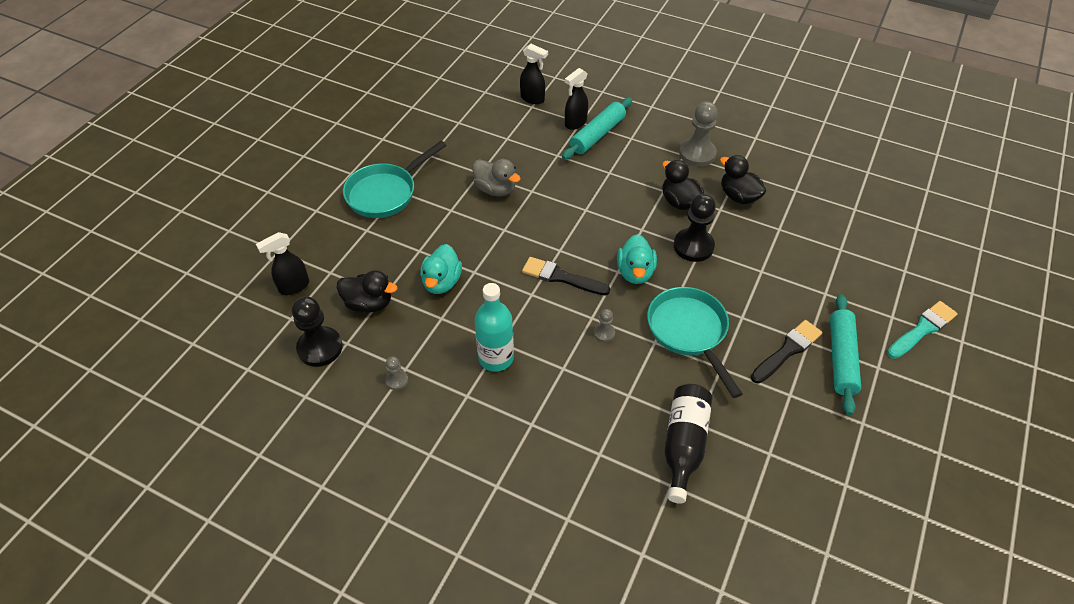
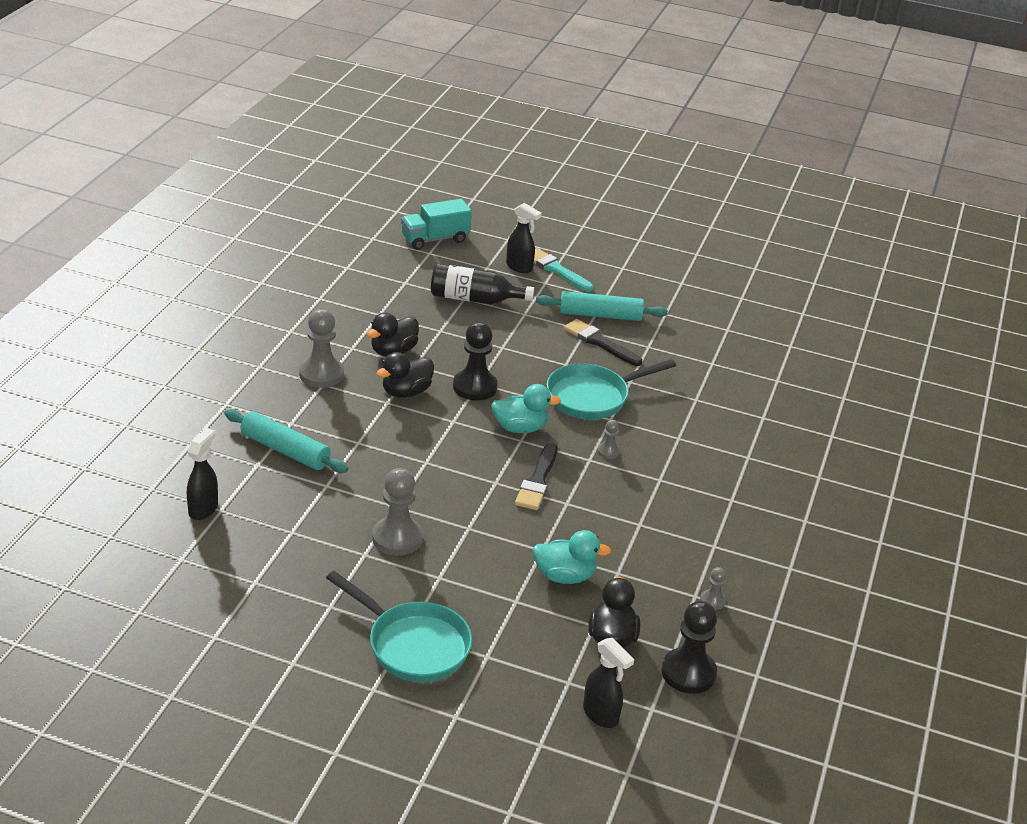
camera: 100 degrees left, 15 degrees down
grey duck [472,159,521,196] -> grey pawn [372,468,423,556]
turquoise bottle [475,283,514,372] -> none
black spray bottle [565,68,588,130] -> black spray bottle moved to [506,203,542,273]
black bottle [664,384,712,504] -> black bottle moved to [431,263,534,304]
none -> turquoise truck [401,199,472,250]

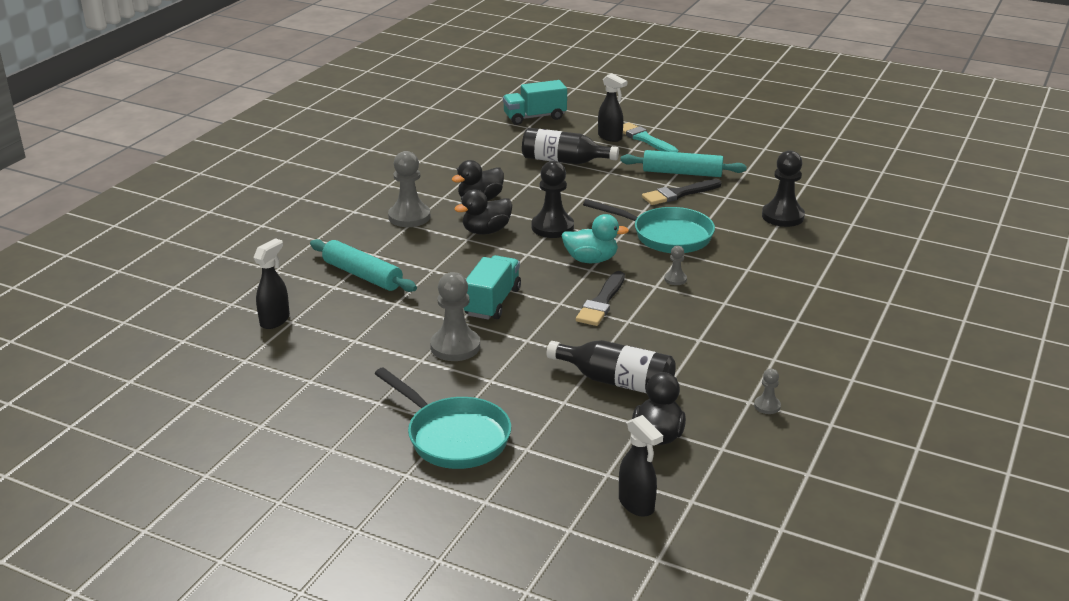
camera: 10 degrees right, 5 degrees down
turquoise duck [533,530,611,584] -> black bottle [547,340,676,393]
turquoise pan [547,359,676,420] -> turquoise pan turned 135 degrees counterclockwise [583,199,715,253]
black brush [564,319,642,366] -> black brush turned 75 degrees counterclockwise [642,179,722,205]
black pawn [661,601,717,694] -> black pawn moved to [762,150,805,227]
none -> turquoise truck [464,255,521,320]

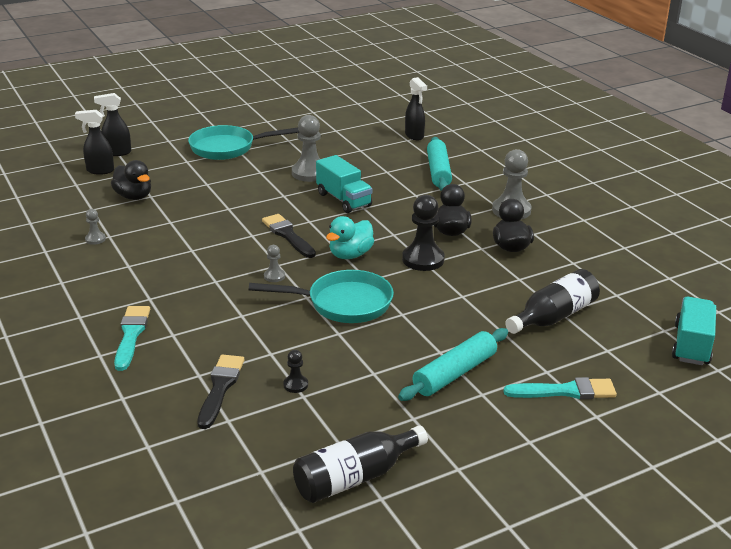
camera: 125 degrees right, 0 degrees up
turquoise rolling pin [310,239,417,292] -> turquoise rolling pin turned 75 degrees counterclockwise [427,137,452,191]
black bottle [547,340,676,393] -> black bottle moved to [293,425,428,503]
turquoise pan [583,199,715,253] -> turquoise pan turned 150 degrees counterclockwise [249,270,394,323]
black spray bottle [598,73,627,142] -> black spray bottle moved to [94,93,131,156]
black brush [642,179,722,205] -> black brush moved to [197,354,244,429]
black pawn [762,150,805,227] -> black pawn [283,350,308,393], size x0.49
none -> turquoise brush [114,306,150,371]

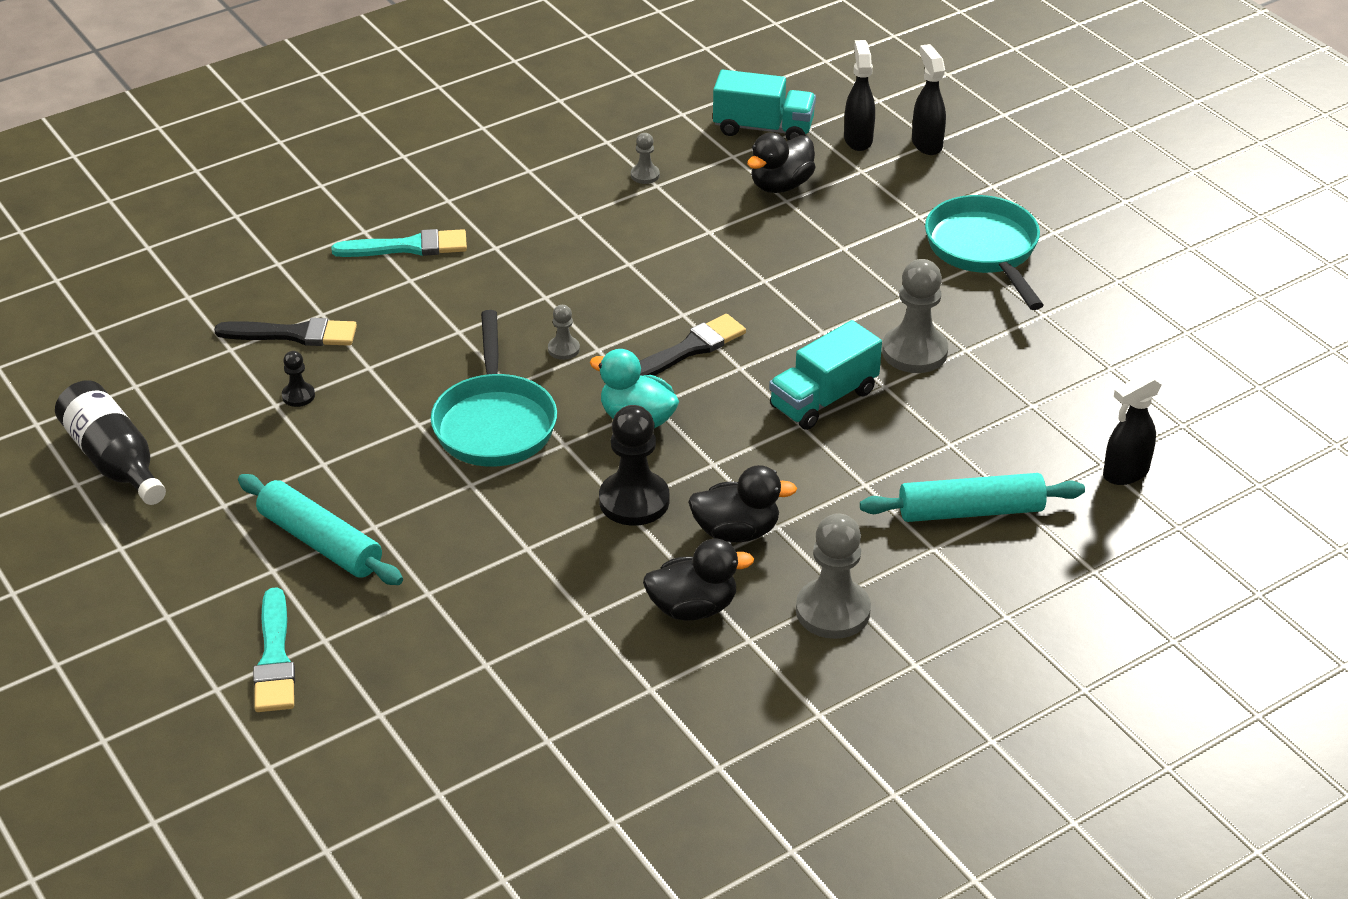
camera: 85 degrees right, 10 degrees up
black bottle [505,269,600,334] -> none
turquoise truck [672,297,716,365] -> turquoise truck moved to [713,70,816,140]

